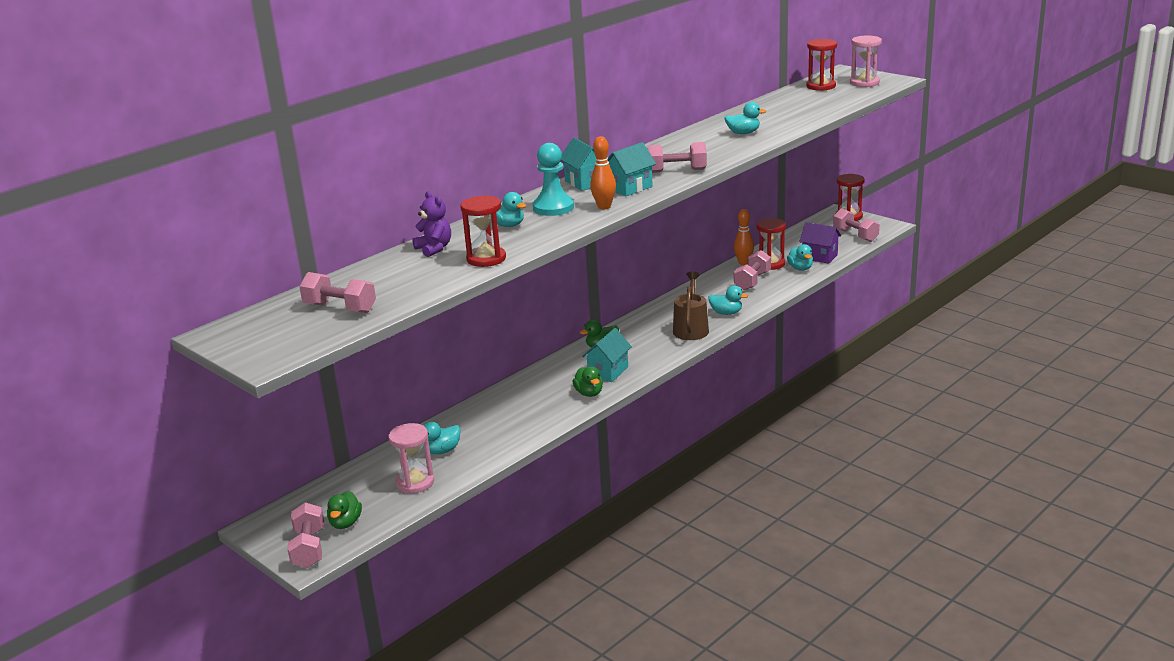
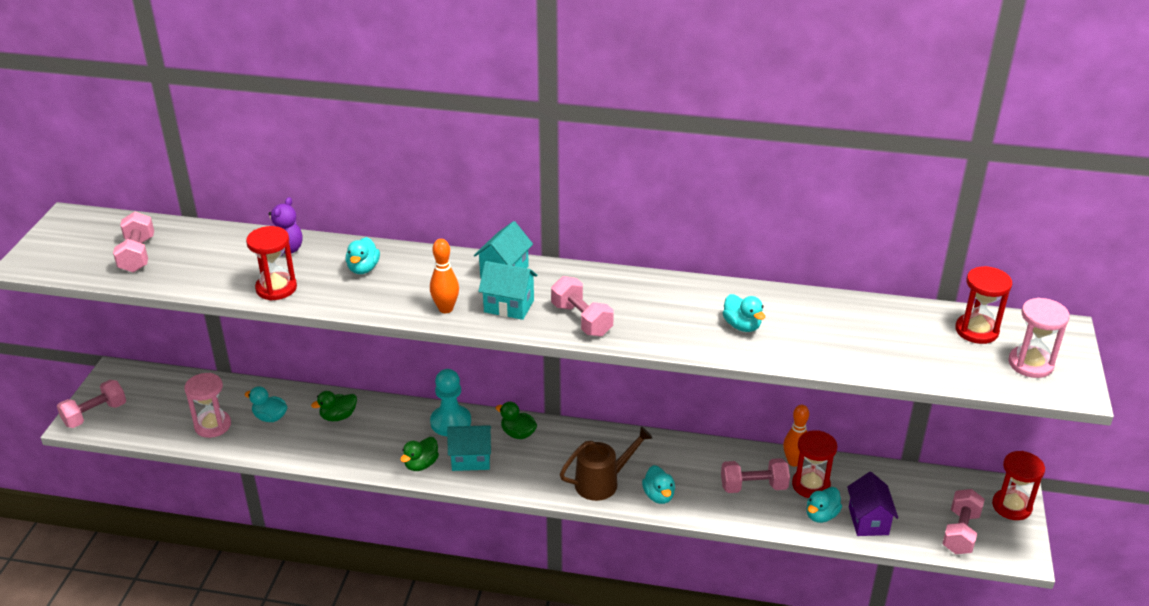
camera: 55 degrees right, 10 degrees up
green duck [327,491,362,529] -> green duck moved to [311,391,357,421]
turquoise pawn [533,143,574,216] -> turquoise pawn moved to [430,369,471,436]

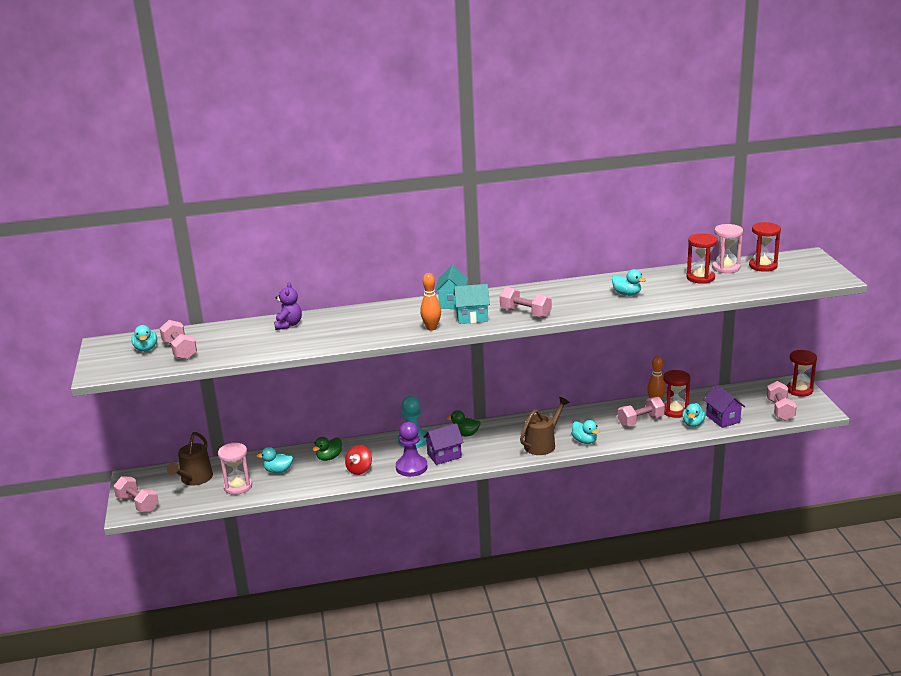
camera: 20 degrees left, 10 degrees down
pink dumbbell [57,380,126,428] -> pink dumbbell turned 75 degrees counterclockwise [113,476,159,512]
red hourglass [246,226,297,300] -> red hourglass moved to [686,233,717,284]
turquoise duck [346,237,380,274] -> turquoise duck moved to [131,325,157,352]
green duck [400,437,439,471] -> purple pawn [396,422,428,477]
turquoise house [447,425,491,471] -> purple house [424,423,464,465]
pink hourglass [1008,298,1070,378] -> pink hourglass moved to [712,224,743,273]
none -> brown watering can [167,432,213,486]
none -> red spinning top [345,445,372,475]

